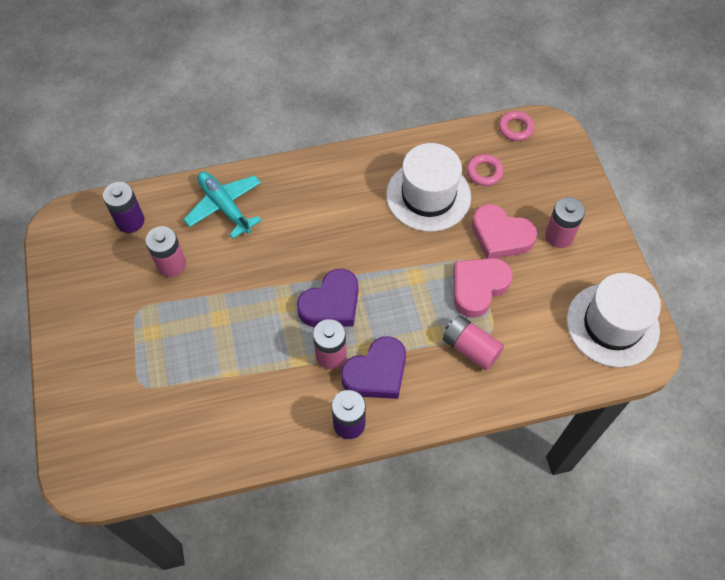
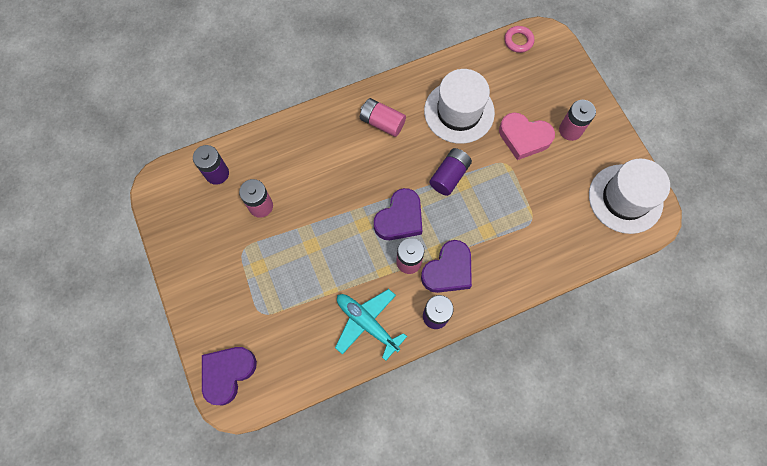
camera: 10 degrees left, 10 degrees up
turquoise plane [183,172,262,239] -> turquoise plane moved to [335,289,407,361]
pink battery [443,315,504,370] -> pink battery moved to [360,98,406,137]
pink heart [454,258,513,318] -> none
pink ring [467,154,504,186] -> none
none -> purple heart [202,347,257,405]
none -> purple battery [429,148,472,196]

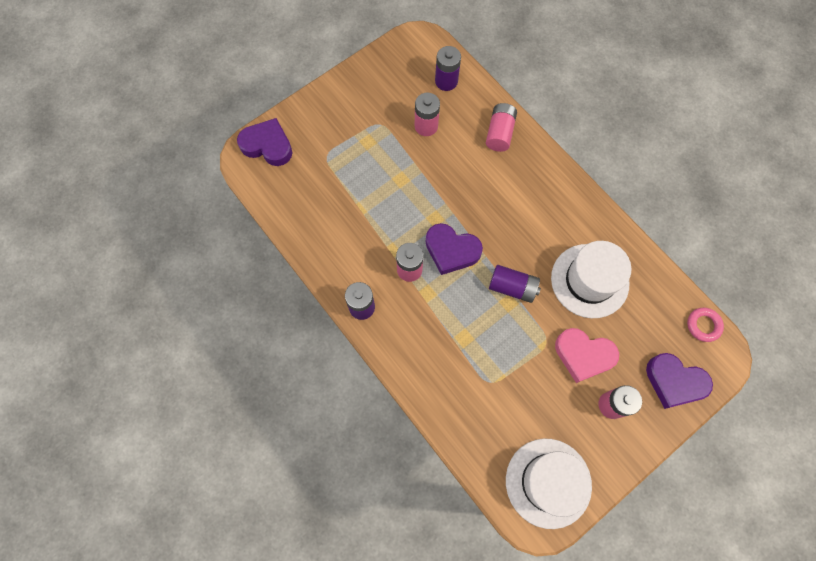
camera: 75 degrees right, 0 degrees up
turquoise plane [335,289,407,361] -> none
pink battery [360,98,406,137] -> pink battery moved to [486,103,517,152]
purple heart [421,240,472,293] -> purple heart moved to [646,353,713,409]
pink heart [499,112,555,160] -> pink heart turned 75 degrees counterclockwise [555,328,619,383]

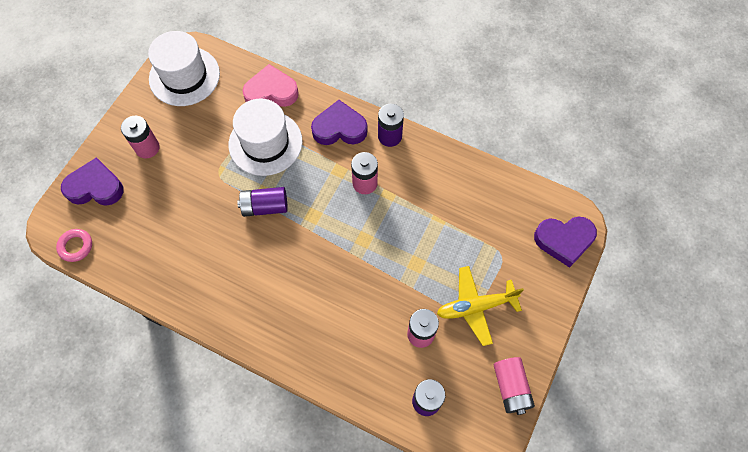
camera: 155 degrees right, 5 degrees down
purple heart [426,223,483,275] -> purple heart moved to [311,100,368,145]
pink battery [486,103,517,152] -> pink battery moved to [494,357,535,415]
white hat [551,241,631,318] -> white hat moved to [229,99,303,176]
pink heart [555,328,619,383] -> pink heart moved to [242,64,299,107]
none -> yellow plane [437,266,524,346]

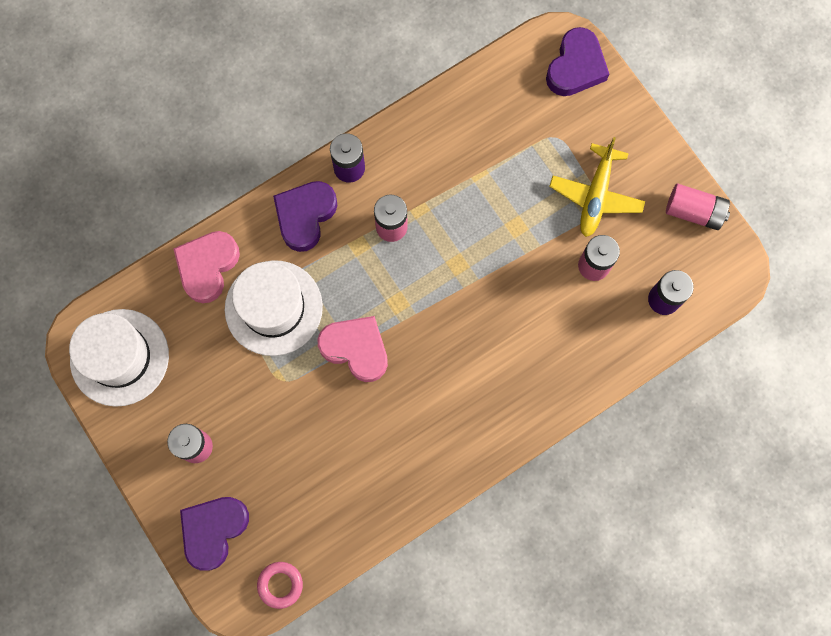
camera: 60 degrees left, 10 degrees up
purple battery [237,187,288,217] -> pink heart [318,316,388,382]

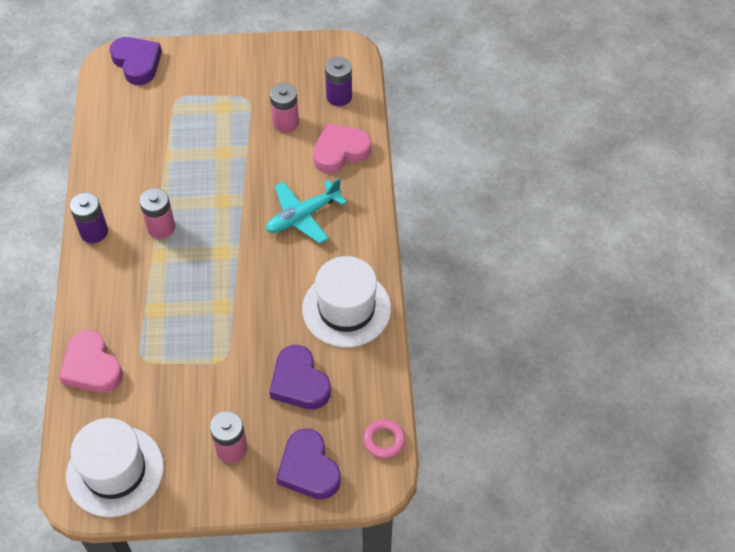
camera: 60 degrees left, 20 degrees down
white hat [225,260,323,356] -> white hat moved to [302,256,391,347]
purple heart [273,181,337,252] -> purple heart moved to [270,345,331,409]
pink heart [318,316,388,382] -> pink heart moved to [313,123,371,173]
yellow plane [549,137,645,237] -> none
pink battery [666,184,730,230] -> none
none -> turquoise plane [266,178,347,244]

